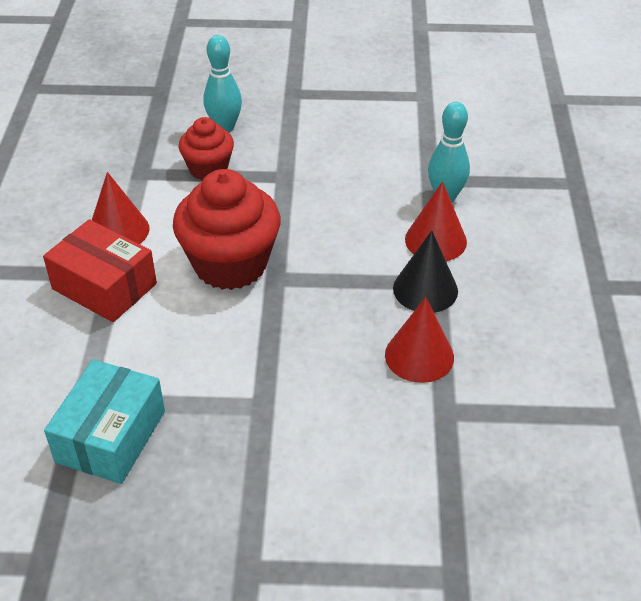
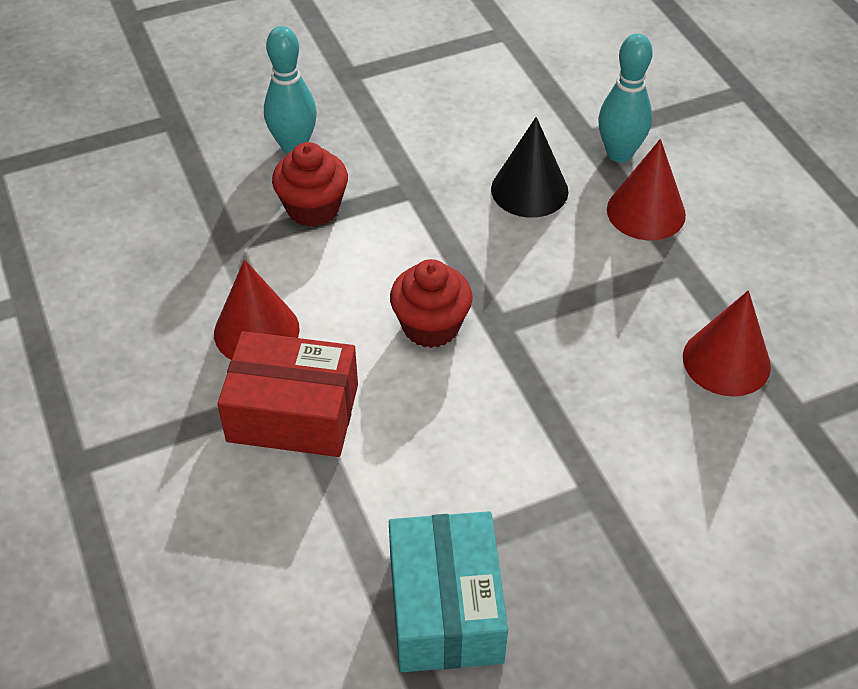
camera: 25 degrees left, 5 degrees up
red cupcake [173,169,281,290] -> red cupcake [390,259,473,348], size x0.58
black cone [393,230,458,313] -> black cone moved to [491,117,568,218]

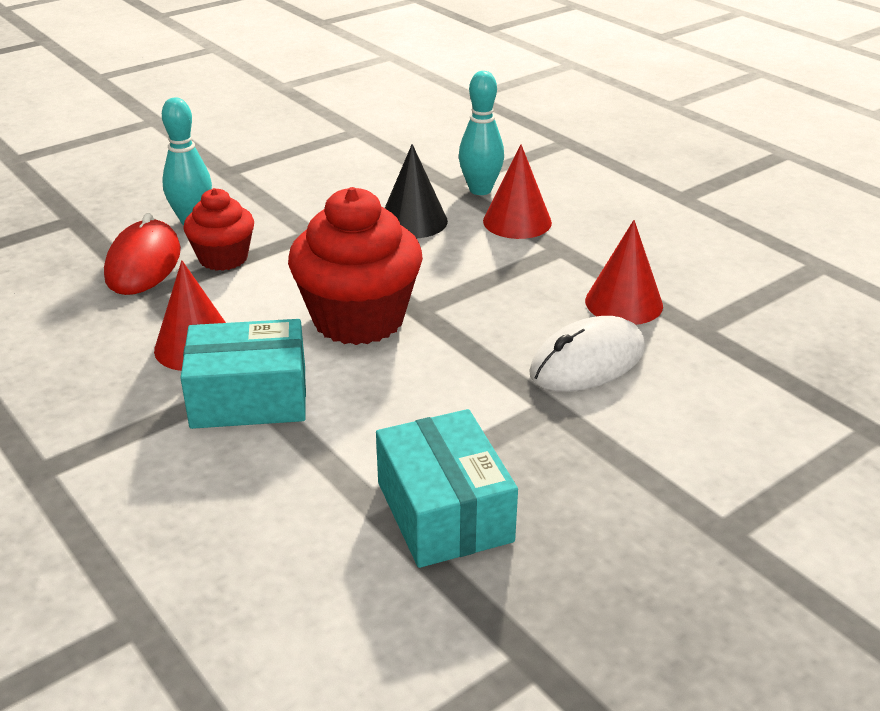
camera: 15 degrees left, 15 degrees down
red box [217,331,358,457] -> turquoise box [181,319,306,429]
red cupcake [390,259,473,348] -> red cupcake [288,187,423,345], size x1.73
none -> red mouse [104,213,181,295]
none -> white mouse [529,316,645,392]

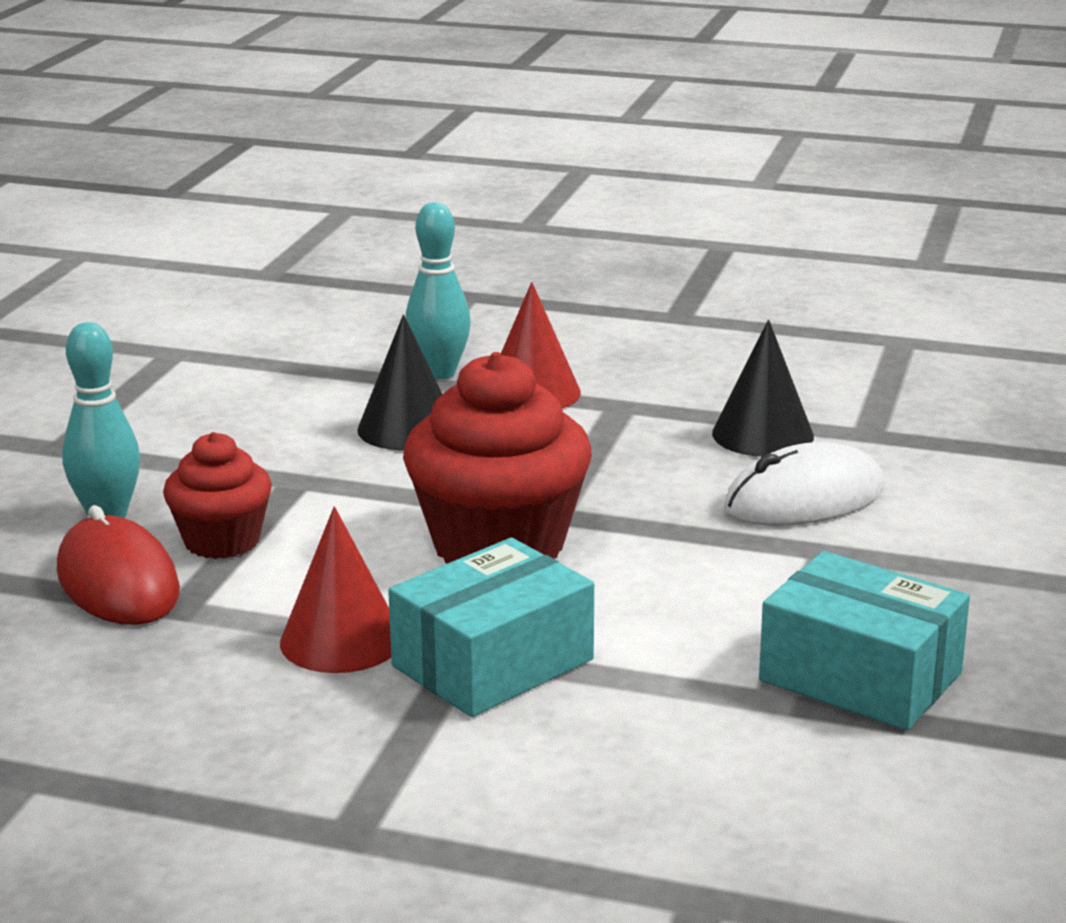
camera: 35 degrees left, 10 degrees down
white mouse [529,316,645,392] -> white mouse turned 45 degrees clockwise [724,442,884,526]
red cone [585,220,663,325] -> black cone [712,320,814,457]

